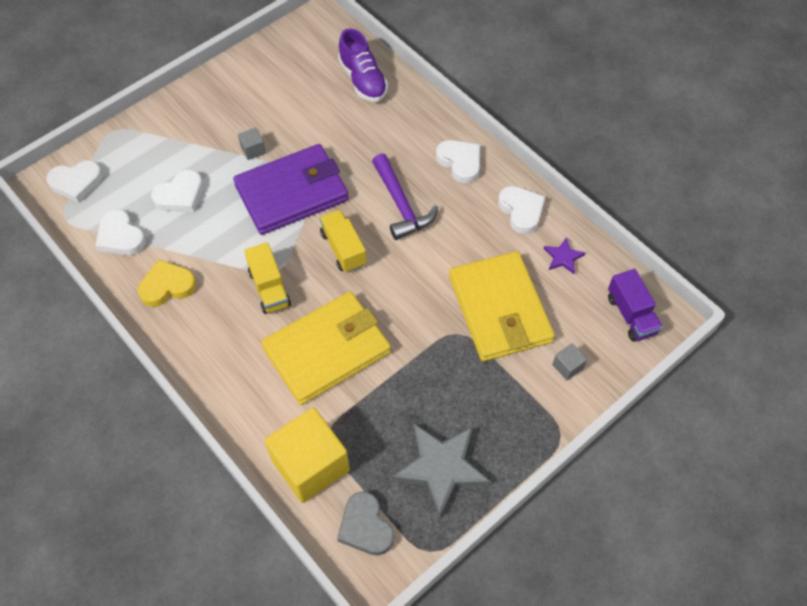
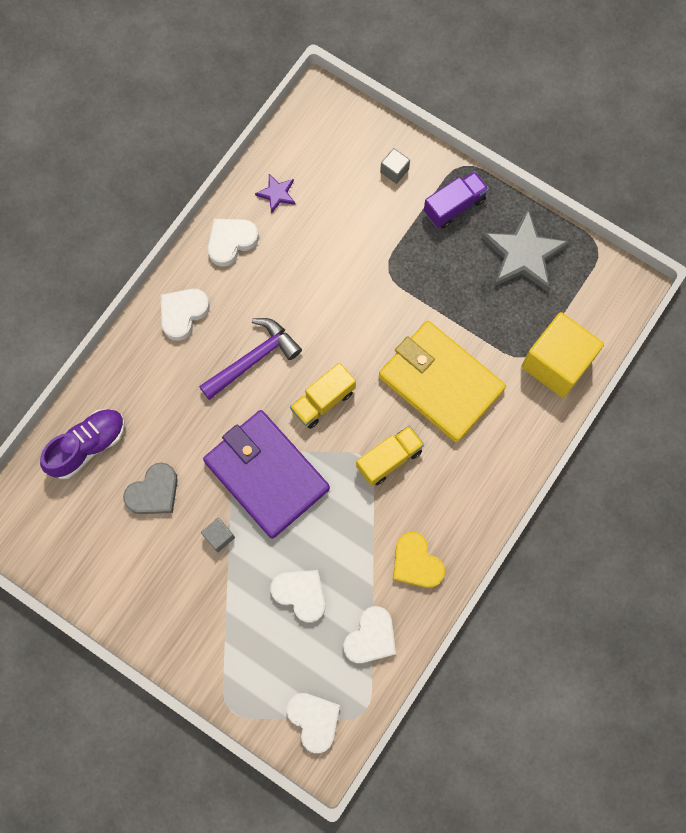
camera: 105 degrees left, 15 degrees up
grey heart [337,491,394,556] -> grey heart moved to [123,463,178,514]
yellow wallet [449,251,555,361] -> none
purple truck [608,269,663,342] -> purple truck moved to [424,171,489,228]

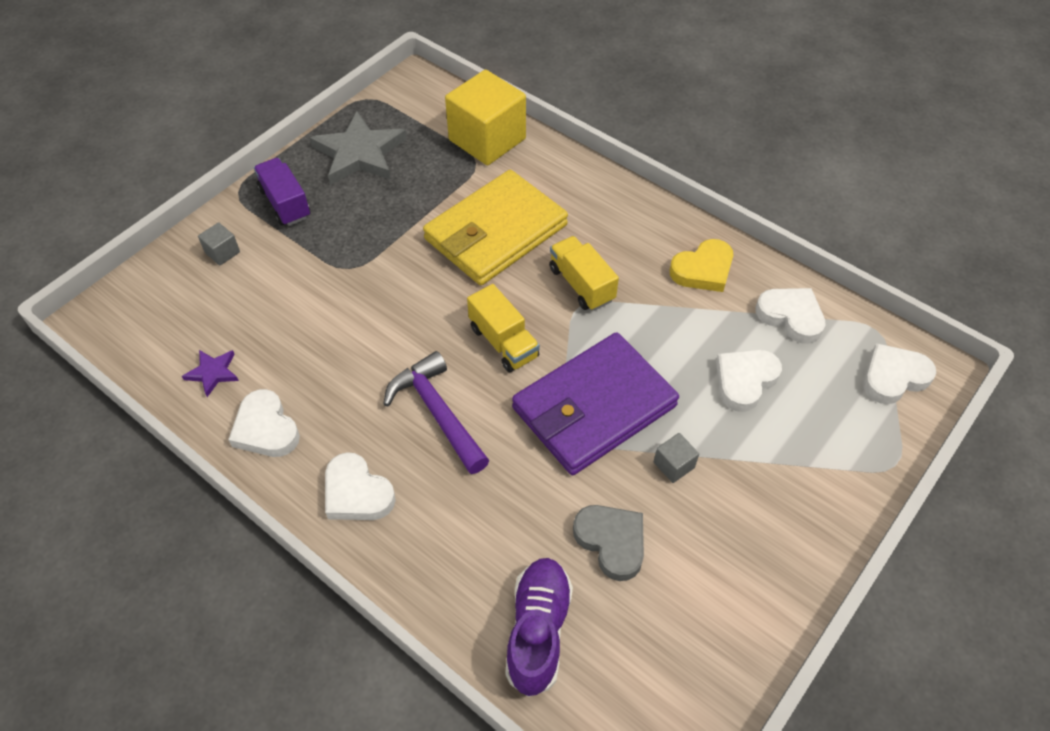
camera: 85 degrees left, 20 degrees down
purple shoe [40,409,125,479] -> purple shoe turned 45 degrees clockwise [505,558,573,697]

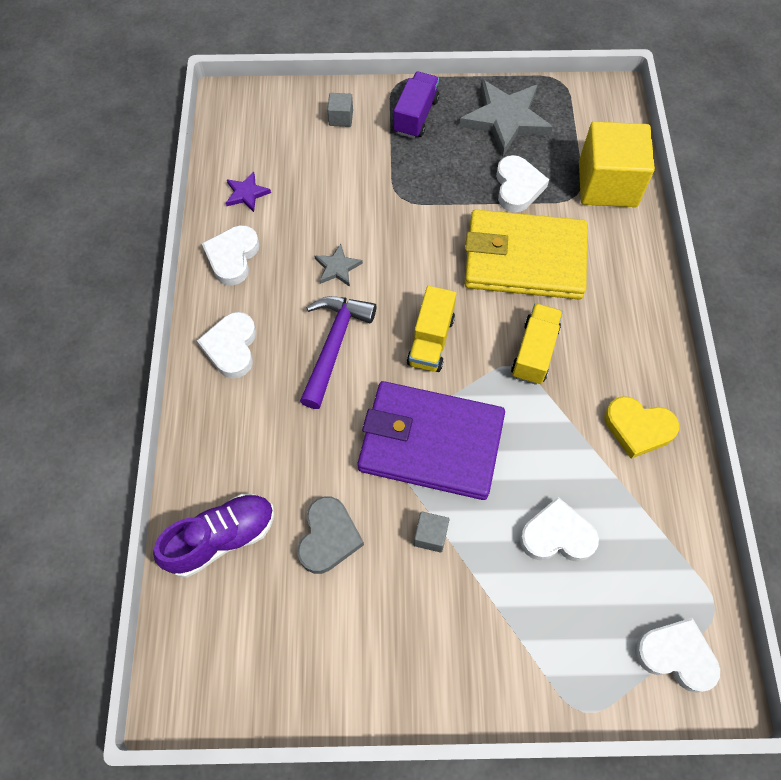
camera: 50 degrees right, 10 degrees up
white heart [755,288,826,344] -> white heart moved to [496,155,549,212]
none -> grey star [315,244,363,287]

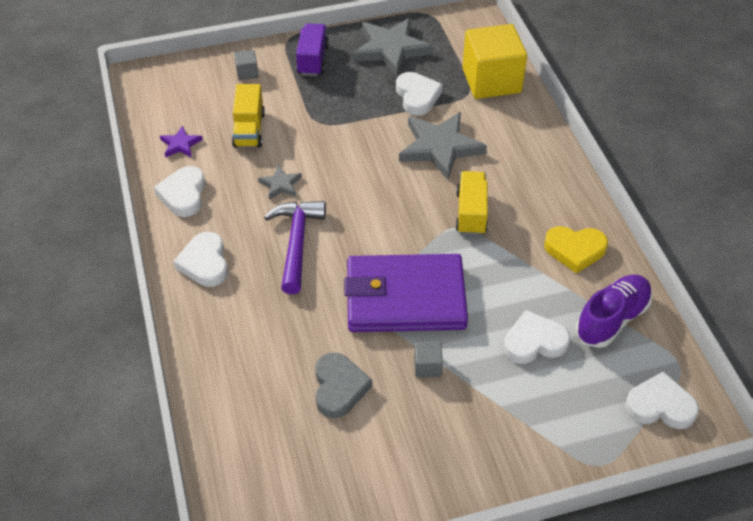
camera: 15 degrees left, 15 degrees down
purple shoe [153,494,274,577] -> purple shoe moved to [576,275,652,348]
yellow truck [407,286,456,372] -> yellow truck moved to [232,84,265,148]
yellow wallet [465,209,587,299] -> grey star [399,112,487,180]

